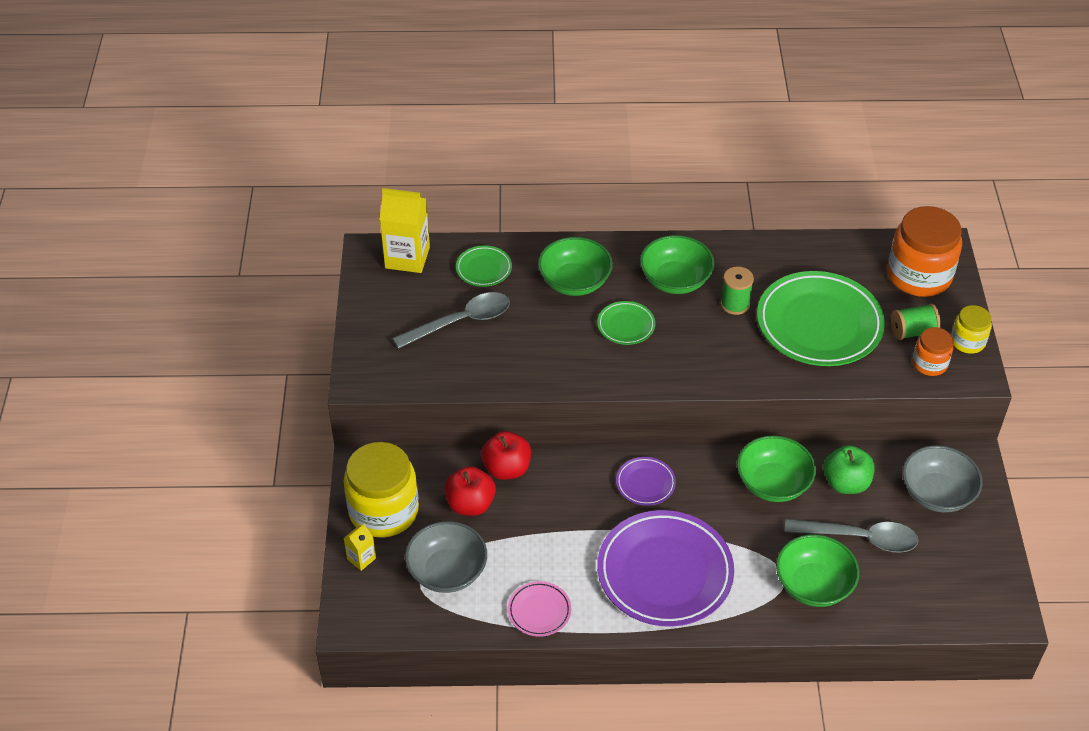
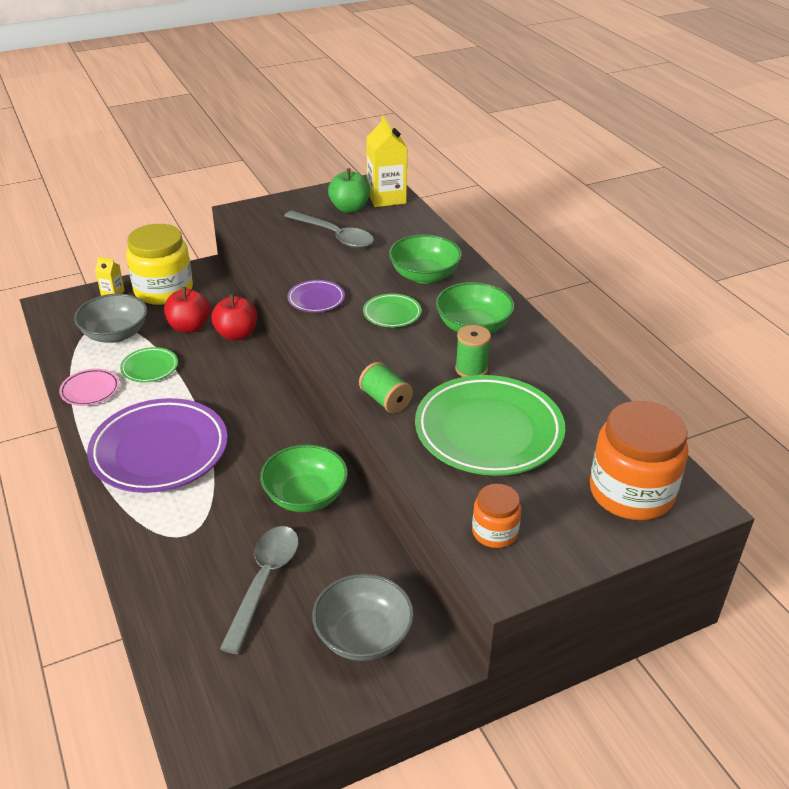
camera: 65 degrees right, 10 degrees down
green plate [456,245,512,287] -> green plate moved to [120,347,178,382]
purple plate [616,457,676,506] -> purple plate moved to [287,280,345,312]
green bowl [776,534,860,607] -> none
grey spoon [784,519,919,553] -> grey spoon turned 150 degrees counterclockwise [220,526,299,654]
green apple [823,445,875,494] -> green apple moved to [328,168,370,213]
green spool [891,304,941,340] -> green spool moved to [359,362,413,413]
yellow jar [951,305,992,354] -> none

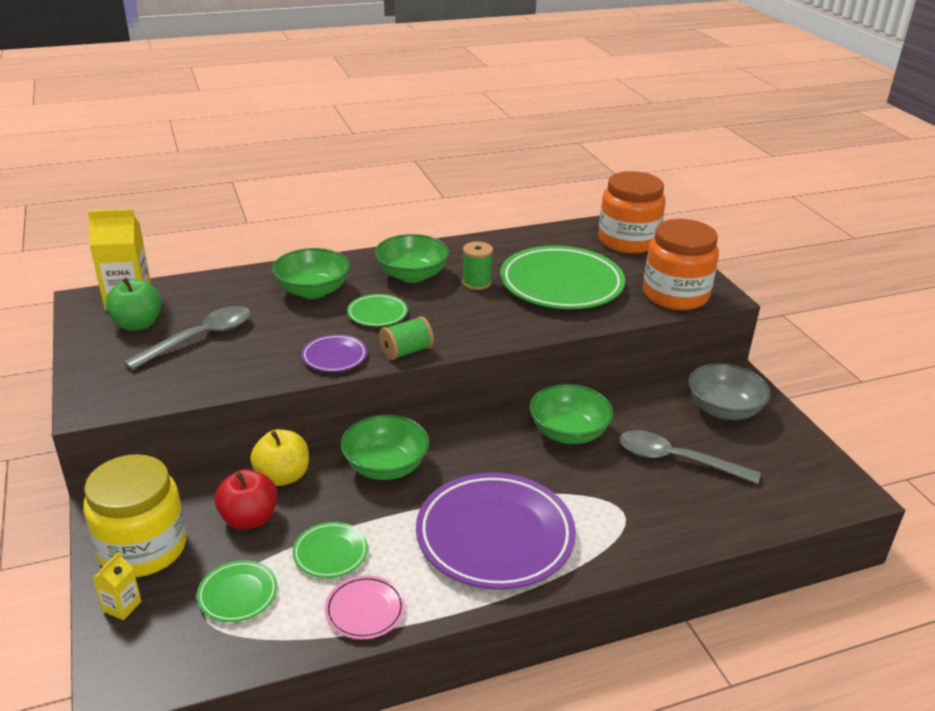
camera: 85 degrees left, 5 degrees down
grey bowl [74,294,147,343] -> green plate [197,560,278,622]
red apple [211,294,257,341] -> yellow apple [250,429,309,486]
green spool [359,362,413,413] -> green spool moved to [379,316,434,360]
orange jar [472,484,521,548] -> orange jar [643,219,719,310], size x1.92
none -> green bowl [341,414,429,480]

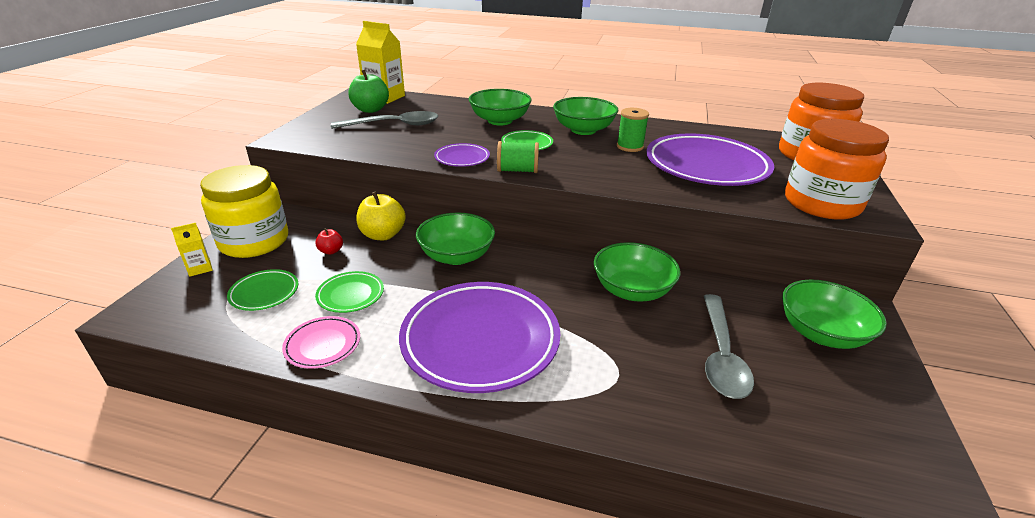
camera: 35 degrees right, 0 degrees up
red apple [215,469,277,530] -> red apple [315,228,343,255], size x0.52
green plate [500,246,625,309] -> purple plate [646,133,774,186]
grey spoon [619,430,761,484] -> grey spoon turned 135 degrees counterclockwise [704,294,754,399]
grey bowl [689,363,771,420] -> green bowl [782,280,887,349]

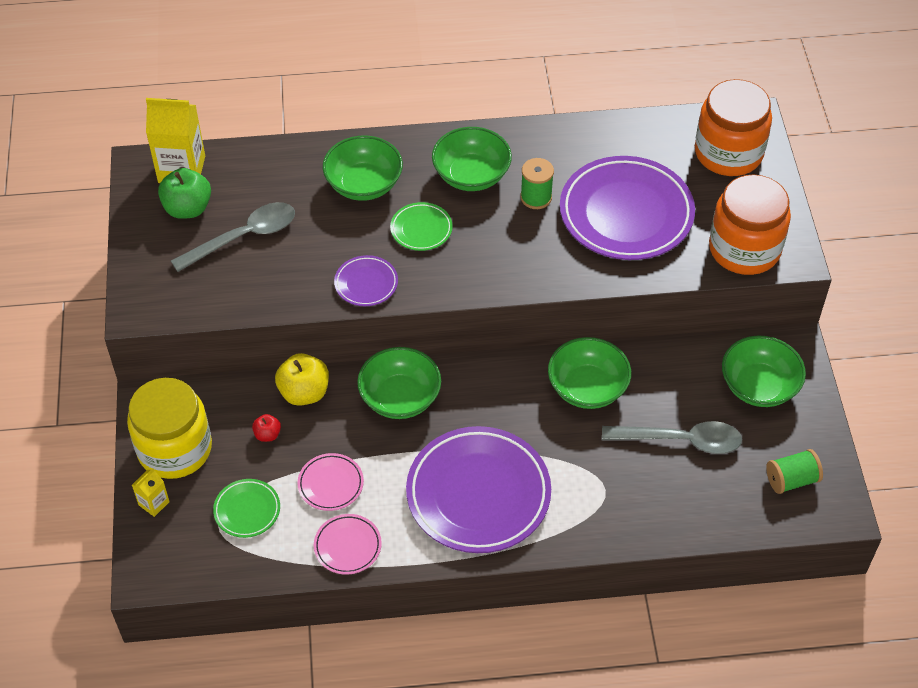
camera: 20 degrees left, 20 degrees up
green plate [315,271,384,313] -> pink plate [297,453,364,511]
green spool [497,141,539,173] -> green spool moved to [766,449,823,494]
grey spoon [704,294,754,399] -> grey spoon turned 75 degrees counterclockwise [602,421,742,454]

